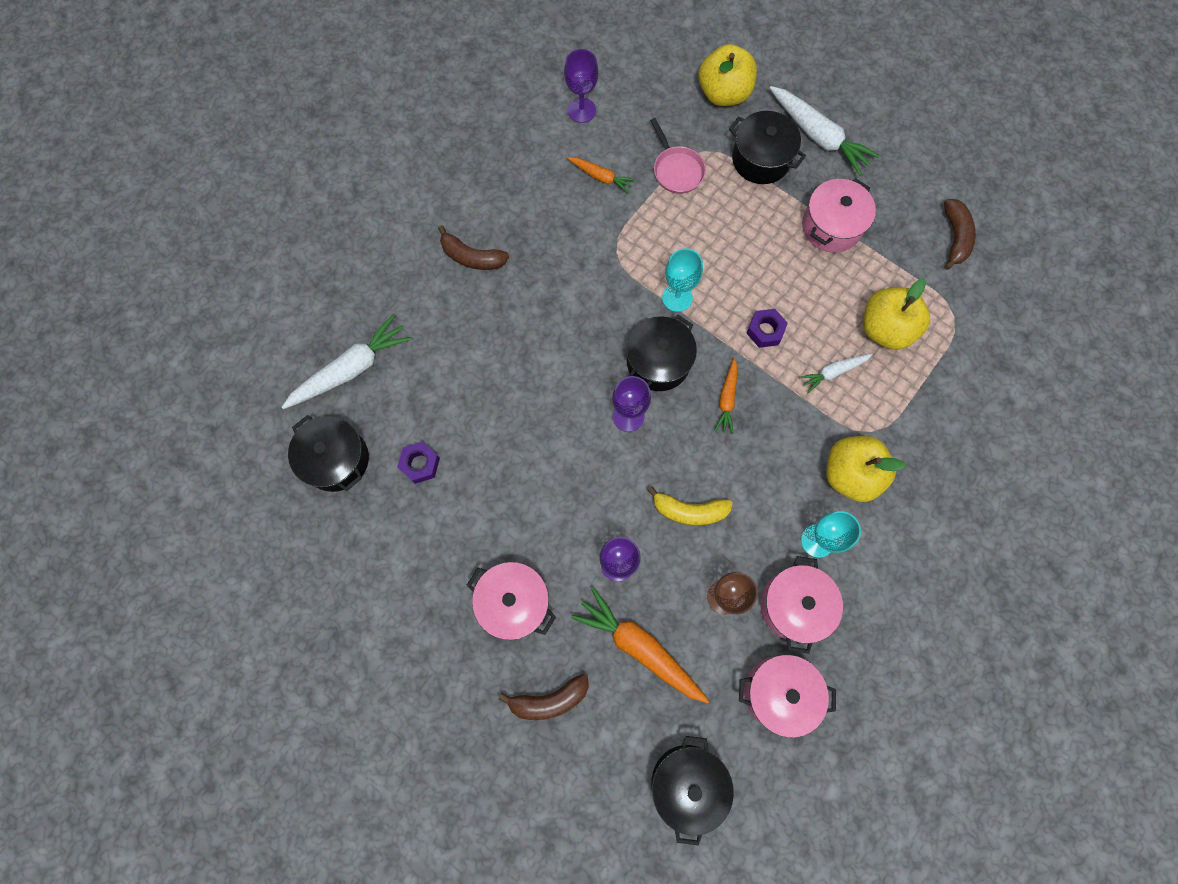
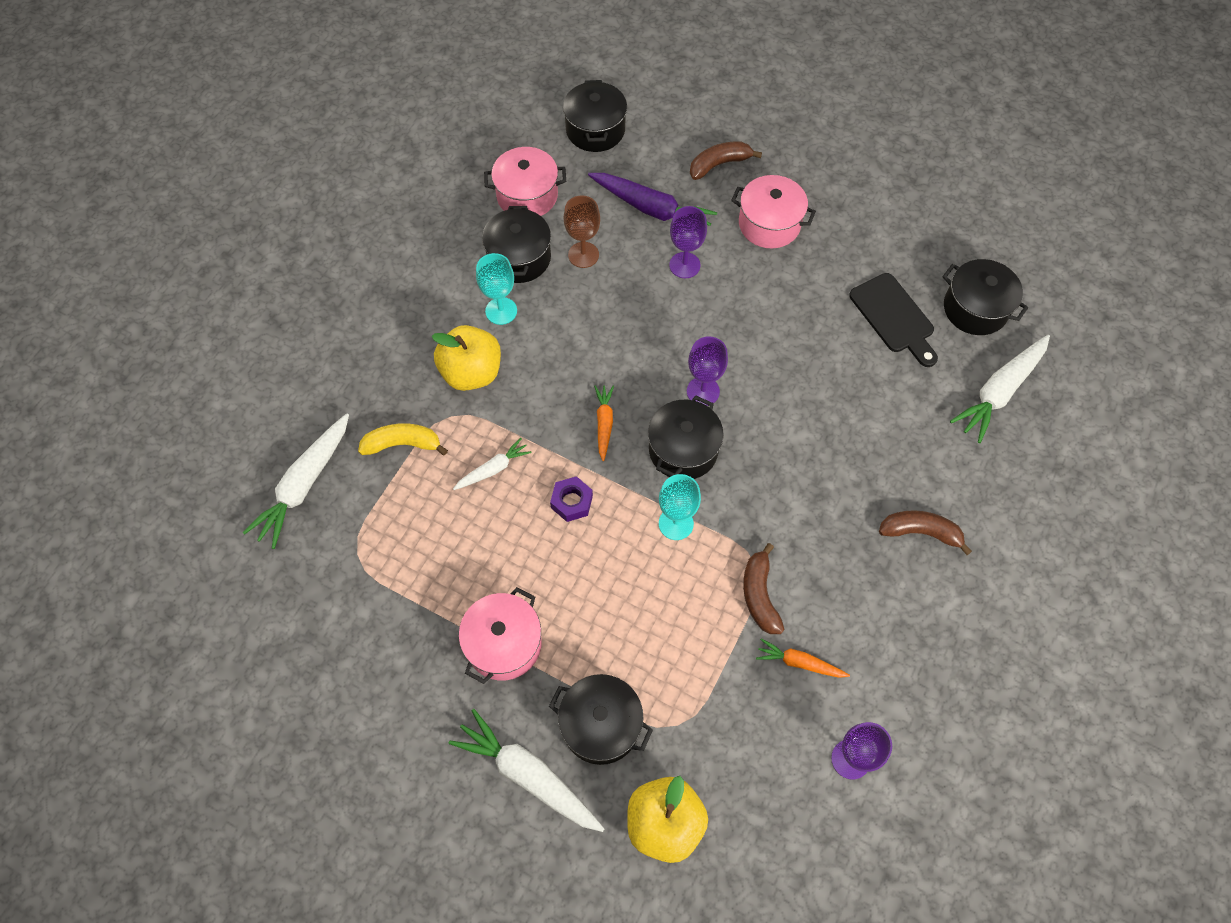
camera: 170 degrees right, 10 degrees down
purple nut [397,441,440,484] -> black cutting board [849,273,938,367]
orange carrot [571,588,709,703] -> purple carrot [588,173,717,226]
yellow banana [647,486,733,526] -> yellow banana moved to [358,423,448,455]
pink pan [650,118,706,194] -> none
pink pot [760,556,843,654] -> black pot [482,206,551,283]
yellow apple [863,278,930,350] -> none
brown banana [944,199,976,270] -> brown banana moved to [743,543,784,634]
none -> white carrot [243,413,349,549]

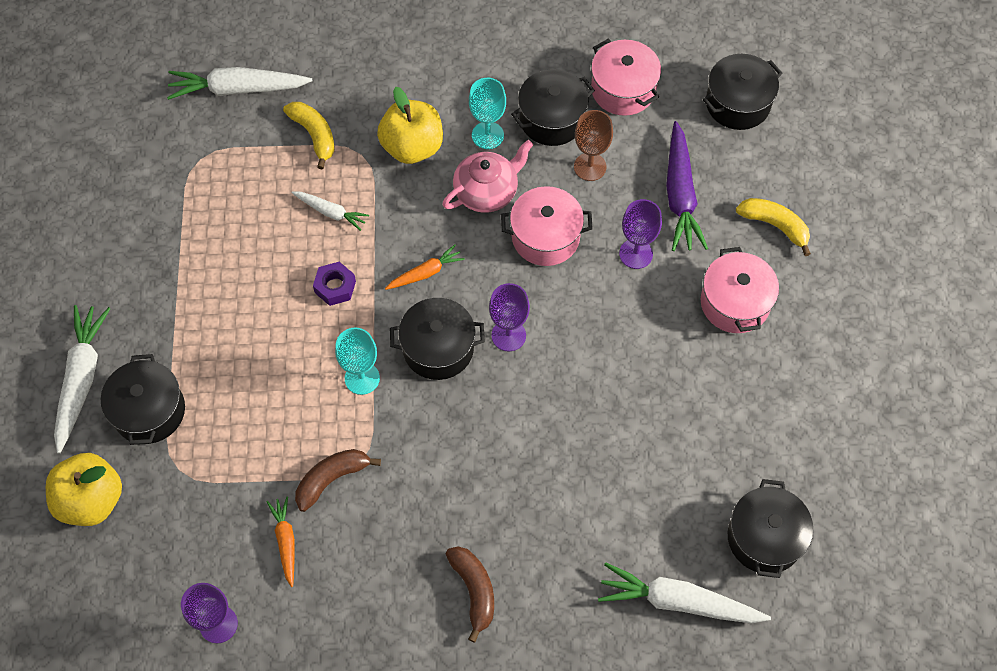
camera: 60 degrees right, 0 degrees up
pink pot [459,587,542,684] -> pink pot moved to [501,186,593,266]
brown banana [690,141,762,180] -> yellow banana [736,198,811,256]
black cutting board [849,273,938,367] -> none
none -> pink teapot [442,140,533,213]

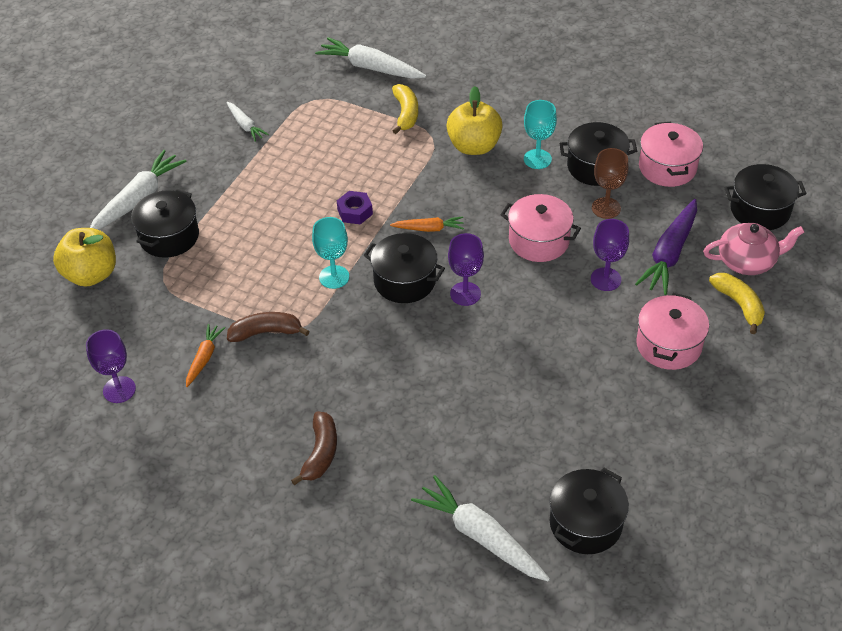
camera: 30 degrees right, 15 degrees down
white carrot [292,192,369,231] -> white carrot moved to [226,102,269,142]
pink teapot [442,140,533,213] -> pink teapot moved to [703,223,805,275]

